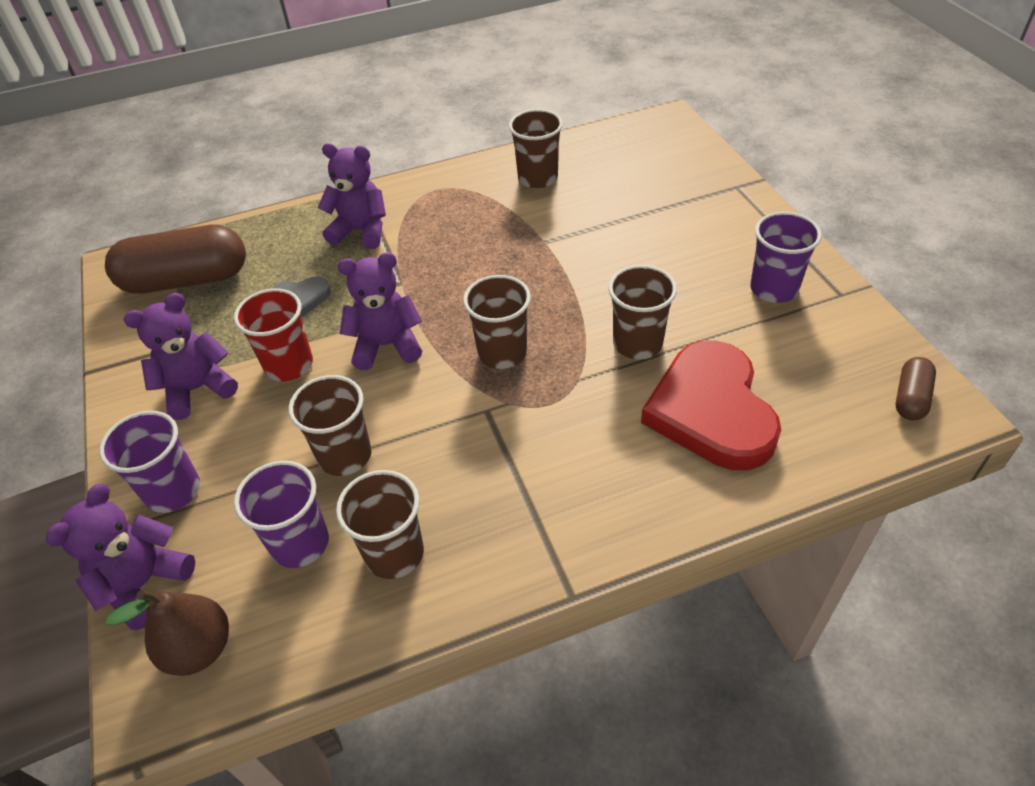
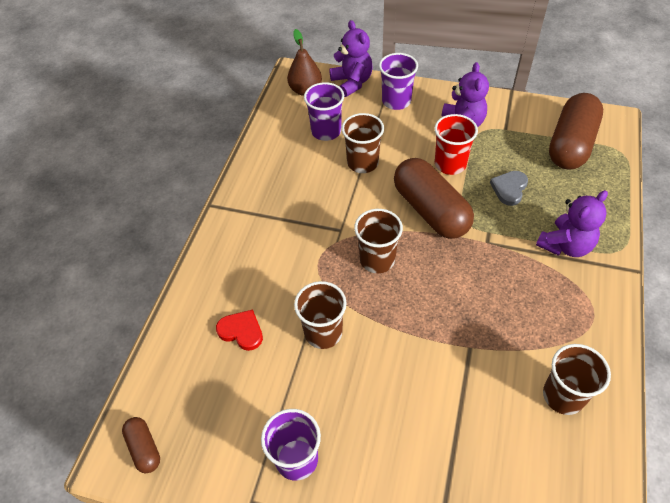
camera: 125 degrees right, 5 degrees up
brown cup [336,470,424,579] -> none
purple teddy bear [338,252,422,370] -> brown capsule [394,158,474,239]
red heart [641,340,781,470] -> red heart [216,309,263,351], size x0.46

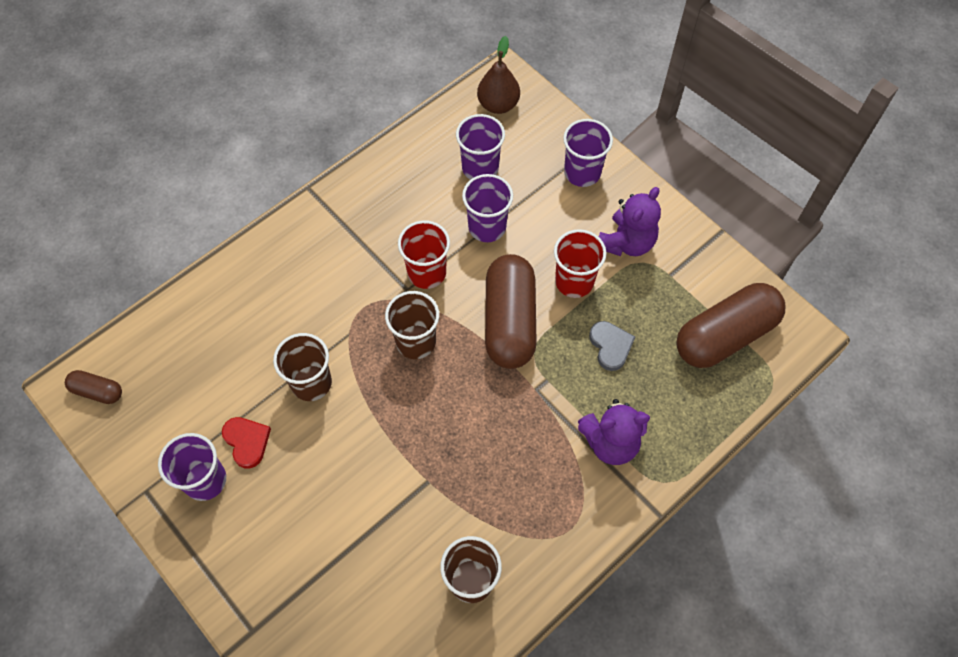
camera: 30 degrees right, 10 degrees up
brown capsule [122,417,160,473] -> brown capsule turned 75 degrees counterclockwise [65,370,122,404]
red heart [216,309,263,351] -> red heart moved to [222,417,271,469]
purple teddy bear [329,20,373,97] -> none
brown cup [342,113,384,173] -> purple cup [462,174,513,242]
grey heart [490,171,528,206] -> grey heart turned 105 degrees clockwise [589,321,635,371]
none -> red cup [398,220,450,289]

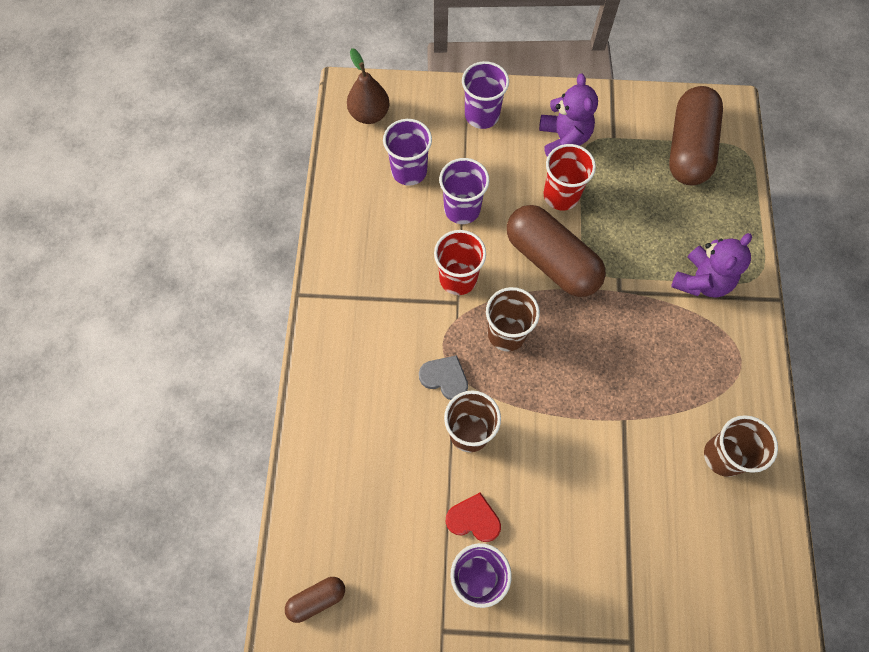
camera: 45 degrees left, 5 degrees up
grey heart [589,321,635,371] -> grey heart moved to [419,355,468,400]

